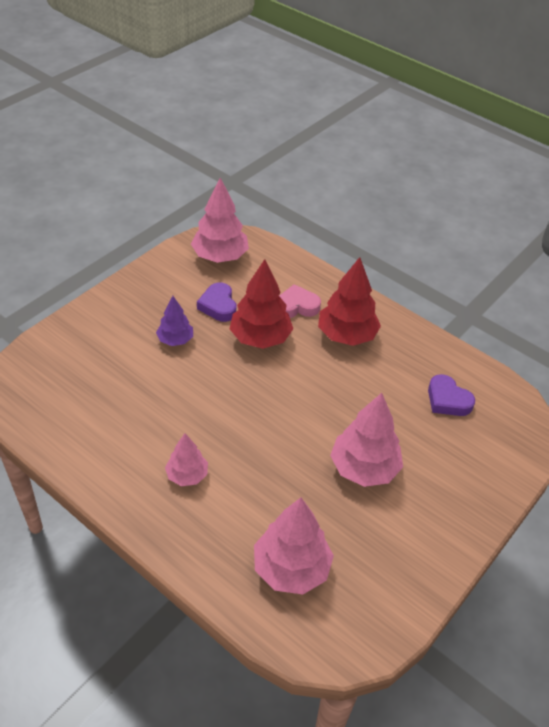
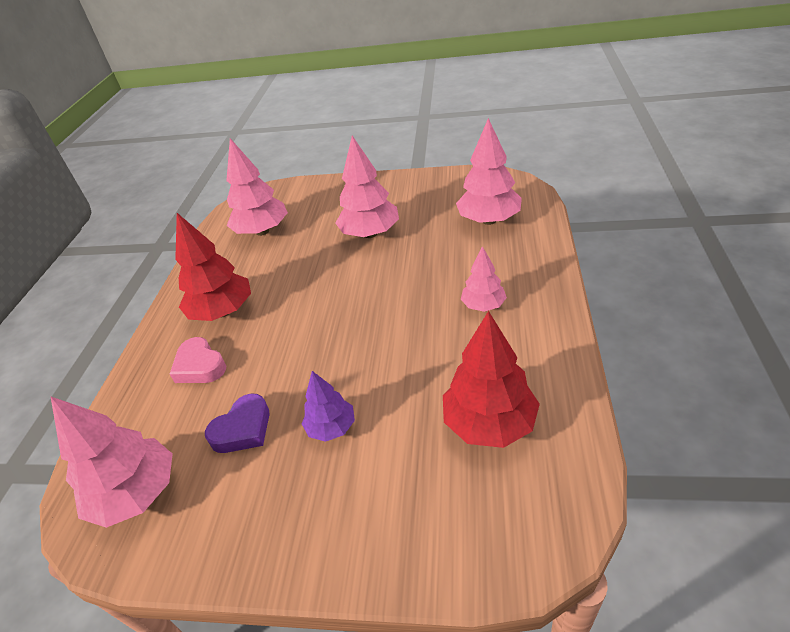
camera: 115 degrees left, 5 degrees down
red tree [230,259,294,349] -> red tree moved to [443,311,540,448]
purple heart [428,374,475,416] -> pink tree [226,138,288,236]

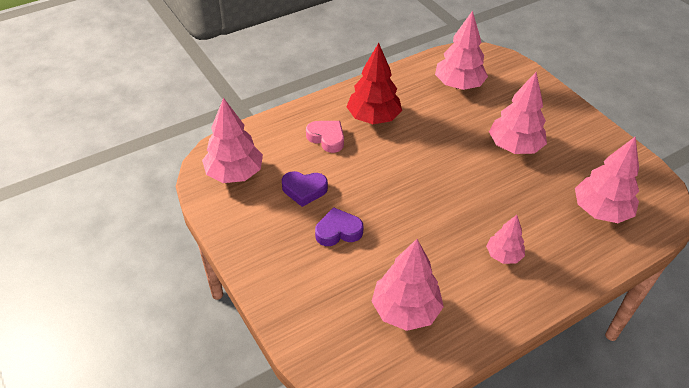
camera: 45 degrees right, 5 degrees up
pink heart [170,337,226,383] -> pink heart turned 120 degrees clockwise [306,121,344,153]
purple tree [302,371,355,442] -> purple heart [315,207,363,246]
red tree [443,311,540,448] -> pink tree [371,239,444,331]

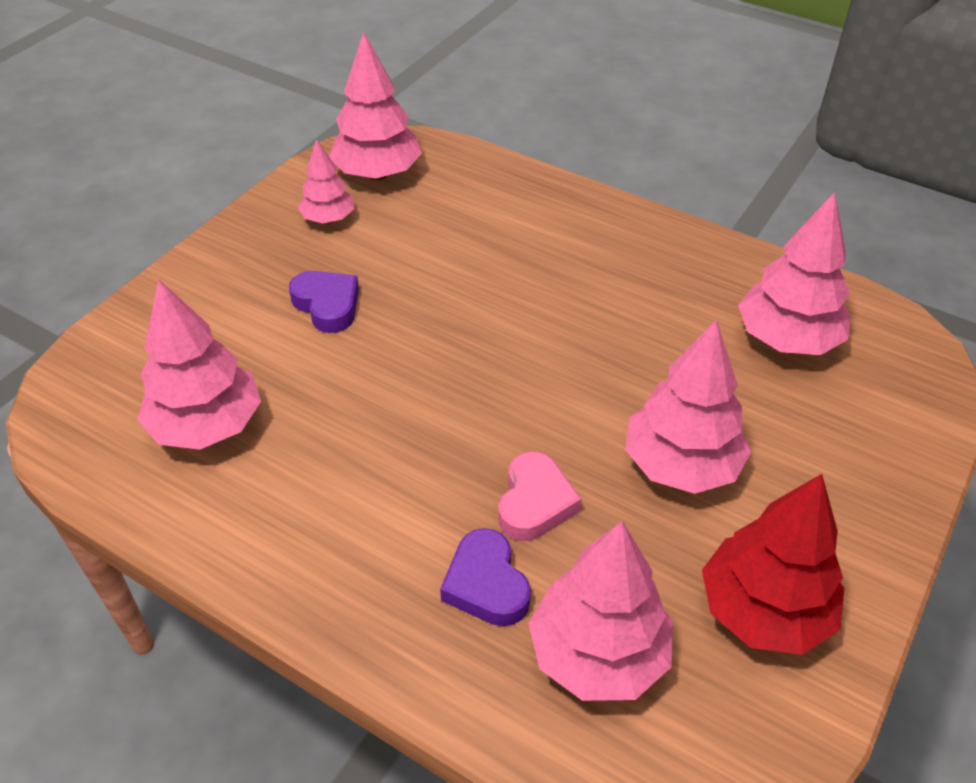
camera: 65 degrees right, 0 degrees up
purple heart [282,171,328,207] -> purple heart moved to [440,528,531,626]
pink heart [306,121,344,153] -> pink heart moved to [499,452,582,541]
red tree [347,43,402,124] -> red tree moved to [702,474,844,655]
pink tree [486,215,525,264] -> pink tree moved to [298,139,354,223]

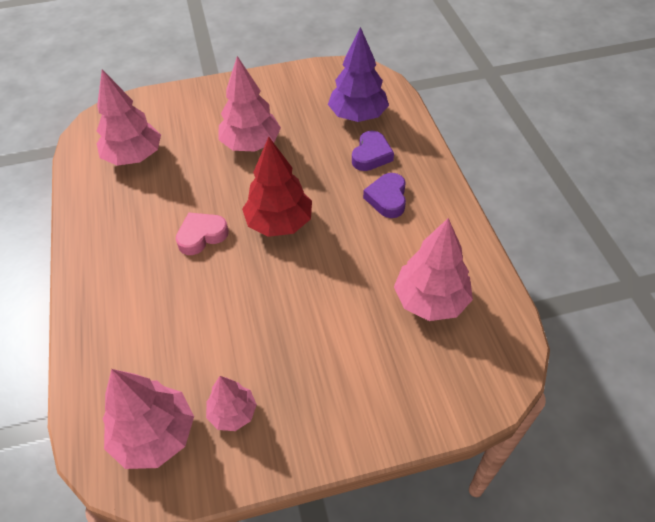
camera: 135 degrees left, 5 degrees up
purple heart [289,271,359,333] -> purple heart moved to [363,173,406,218]
pink heart [499,452,582,541] -> pink heart moved to [176,213,229,255]
pink tree [528,521,673,701] -> purple tree [328,27,389,122]
red tree [702,474,844,655] -> red tree moved to [242,137,312,237]

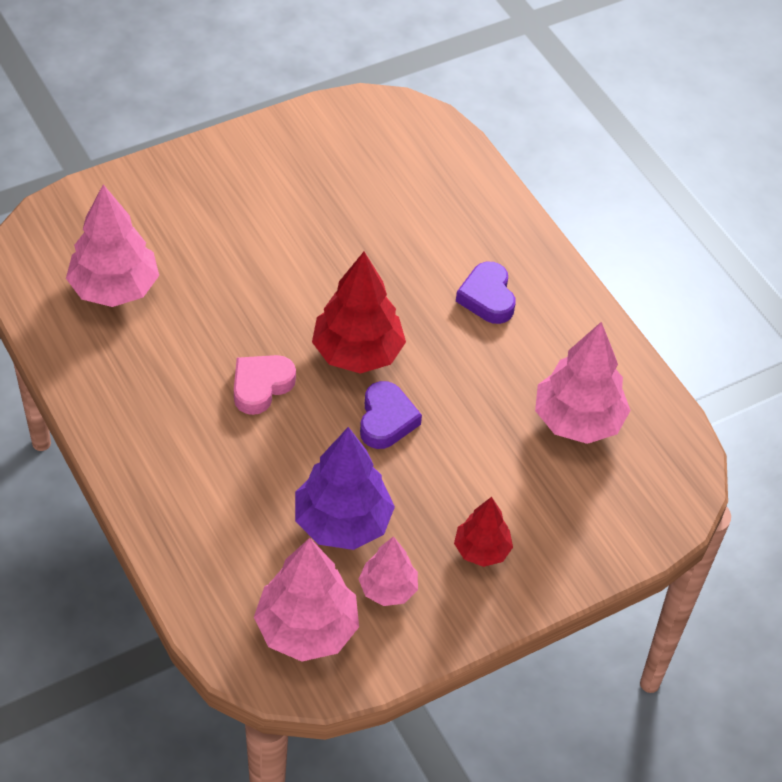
camera: 20 degrees left, 0 degrees up
pink tree [218,56,281,152] -> none
purple tree [328,27,389,122] -> purple tree moved to [295,427,395,550]
purple heart [352,131,394,171] -> purple heart moved to [360,381,422,449]
none -> red tree [454,497,513,567]

